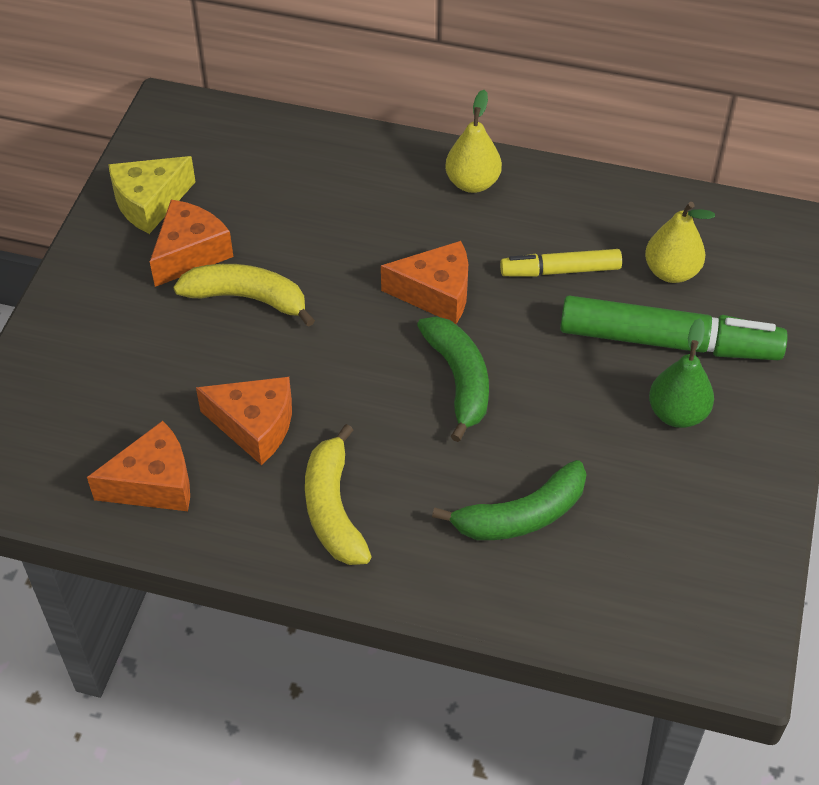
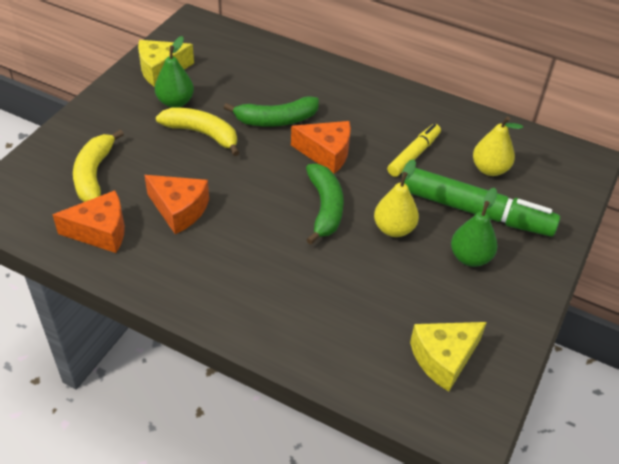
camera: 10 degrees right, 5 degrees down
orange cheese [150,200,233,287] -> green pear [155,36,194,108]
yellow banana [305,424,372,565] -> yellow banana moved to [73,130,124,202]
green banana [432,460,587,540] -> green banana moved to [224,96,319,127]
yellow pear [445,90,502,193] -> yellow pear moved to [374,159,419,237]
yellow marker [500,249,622,277] -> yellow marker turned 120 degrees clockwise [387,124,441,177]
none -> yellow cheese [410,322,487,392]

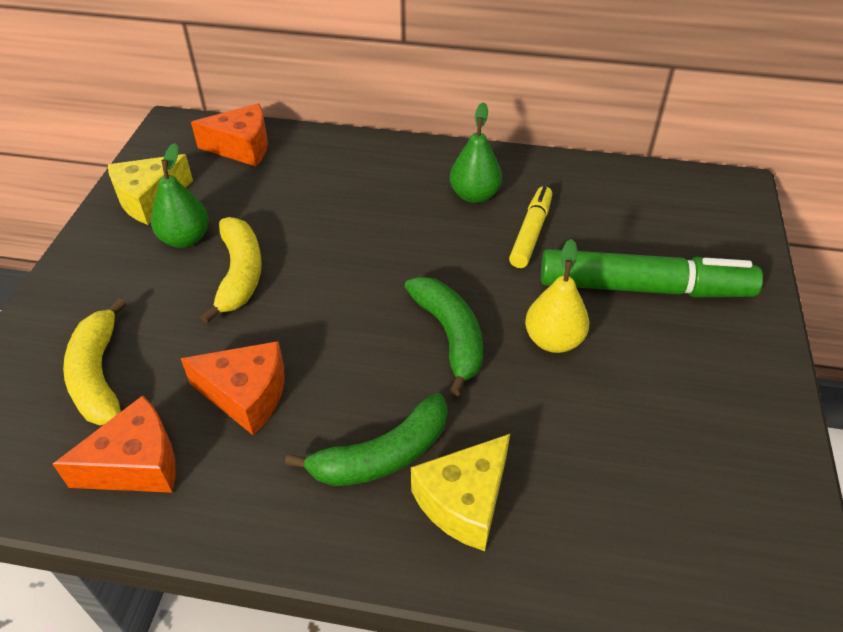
camera: 15 degrees left, 0 degrees up
yellow banana [156,108,240,156] -> yellow banana turned 75 degrees clockwise [201,217,262,323]
green banana [224,96,319,127] -> green banana moved to [285,393,448,486]
orange cheese [291,121,351,174] -> orange cheese moved to [191,103,268,166]
yellow cheese [410,322,487,392] -> yellow cheese moved to [411,434,510,551]
green pear [451,188,498,267] -> green pear moved to [450,102,502,203]
yellow pear [473,116,523,176] -> none

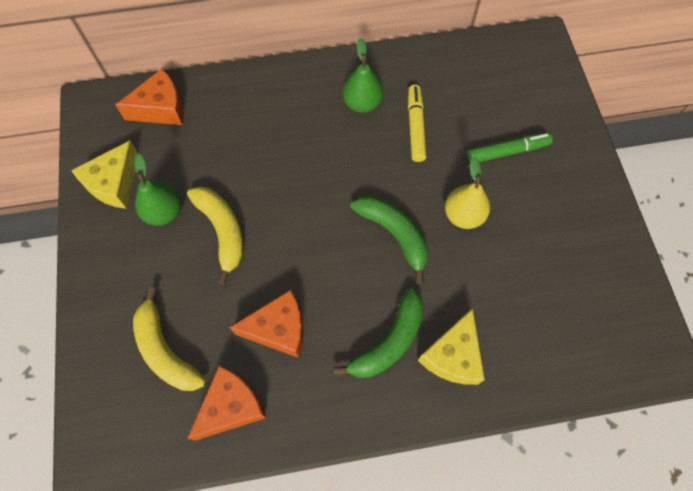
camera: 20 degrees left, 20 degrees up
green marker [541,249,763,297] -> green marker [467,133,553,162], size x0.57

